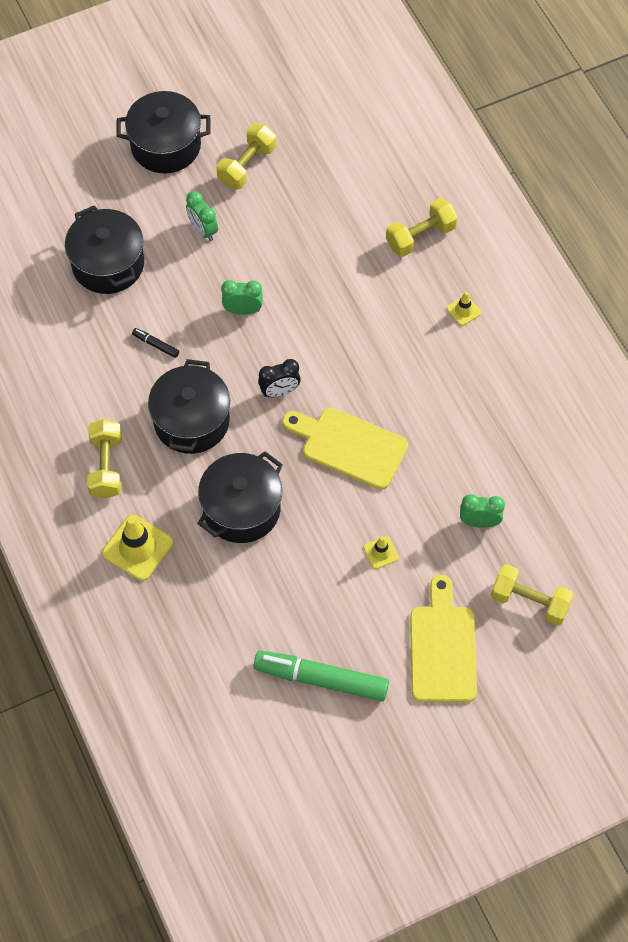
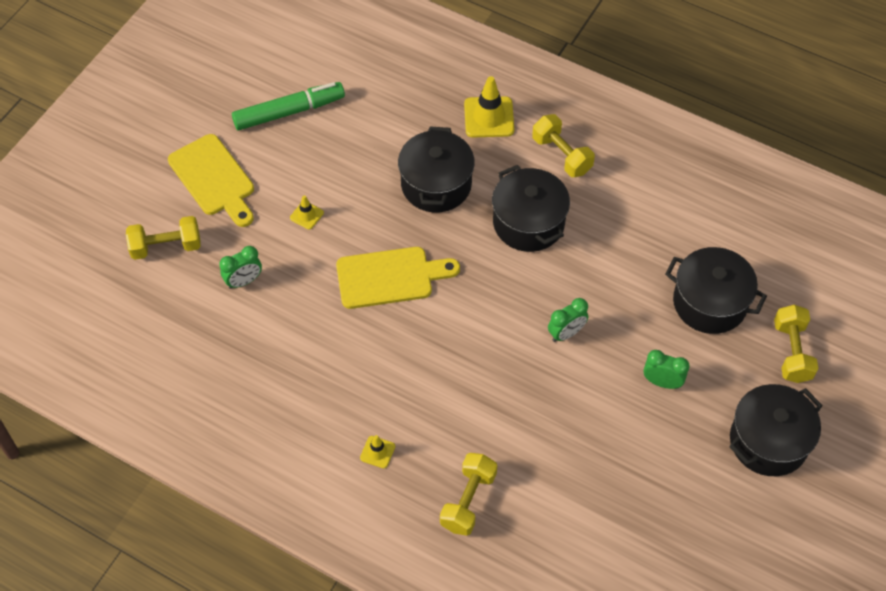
camera: 145 degrees right, 5 degrees down
black marker [132,328,179,358] -> none
yellow dumbbell [217,124,276,189] -> yellow dumbbell moved to [774,305,818,383]
black clock [258,359,301,397] -> none

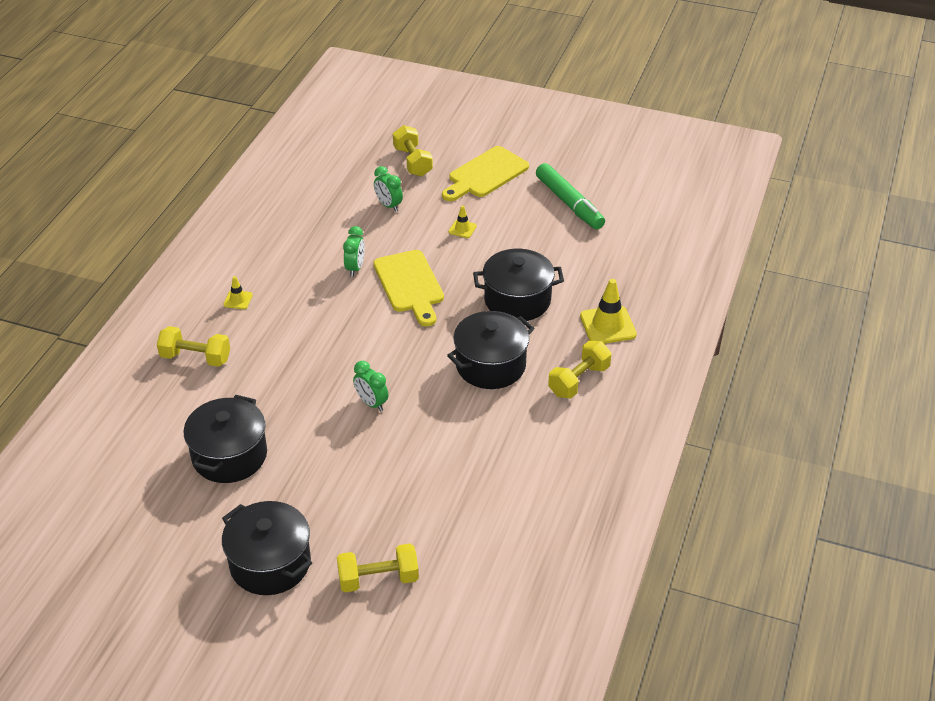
camera: 80 degrees right, 15 degrees down
green clock [643,350,690,389] -> green clock moved to [343,226,365,277]
black pot [665,247,767,334] -> black pot moved to [184,395,267,483]

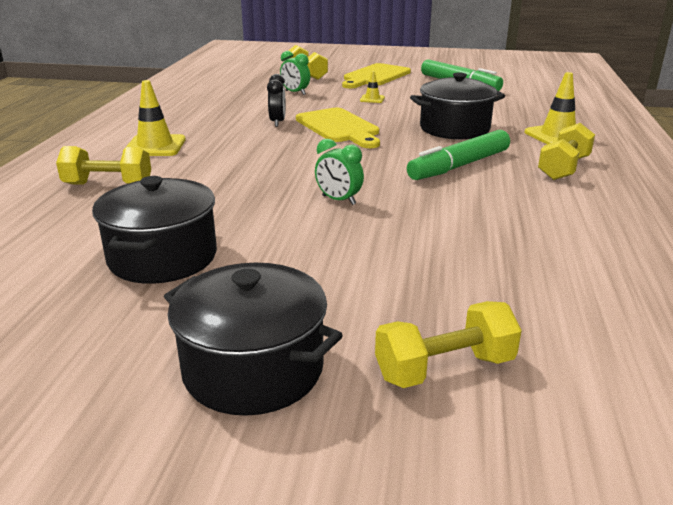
camera: 10 degrees left, 15 degrees down
yellow traffic cone [223,276,253,309] -> yellow traffic cone [125,80,186,156], size x1.92
green clock [343,226,365,277] -> black clock [267,74,286,127]
black pot [447,311,534,389] -> green marker [407,130,510,180]

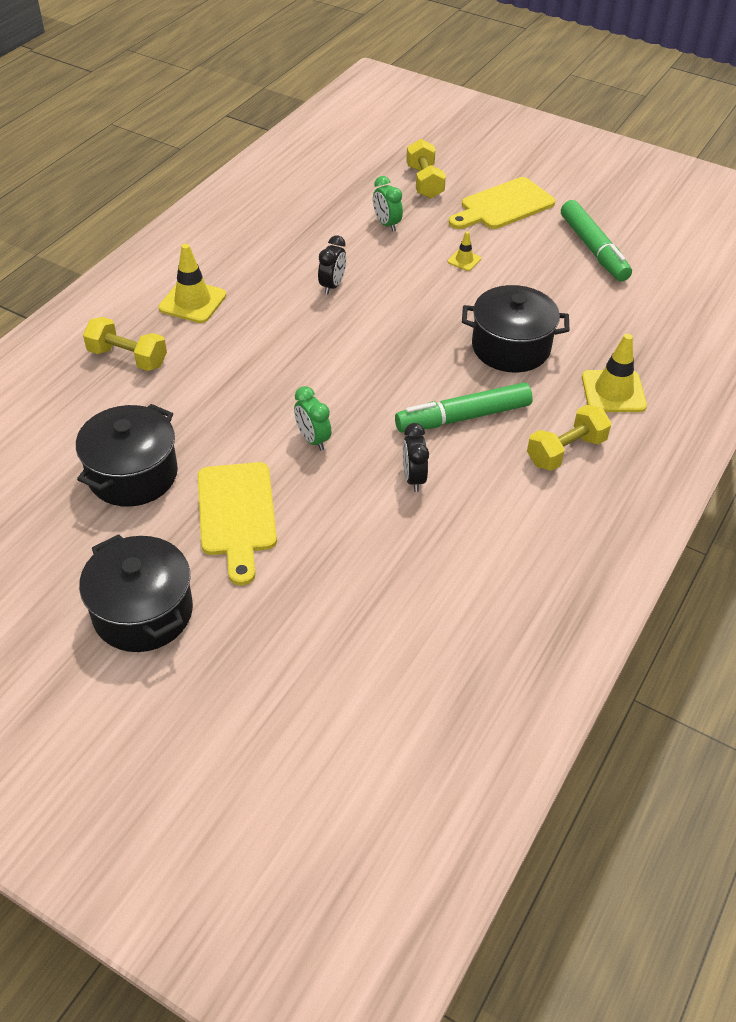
camera: 20 degrees right, 20 degrees up
yellow cutting board [296,107,380,148] -> yellow cutting board moved to [198,462,277,585]
yellow dumbbell [375,301,522,388] -> none
none -> black clock [403,423,429,492]

